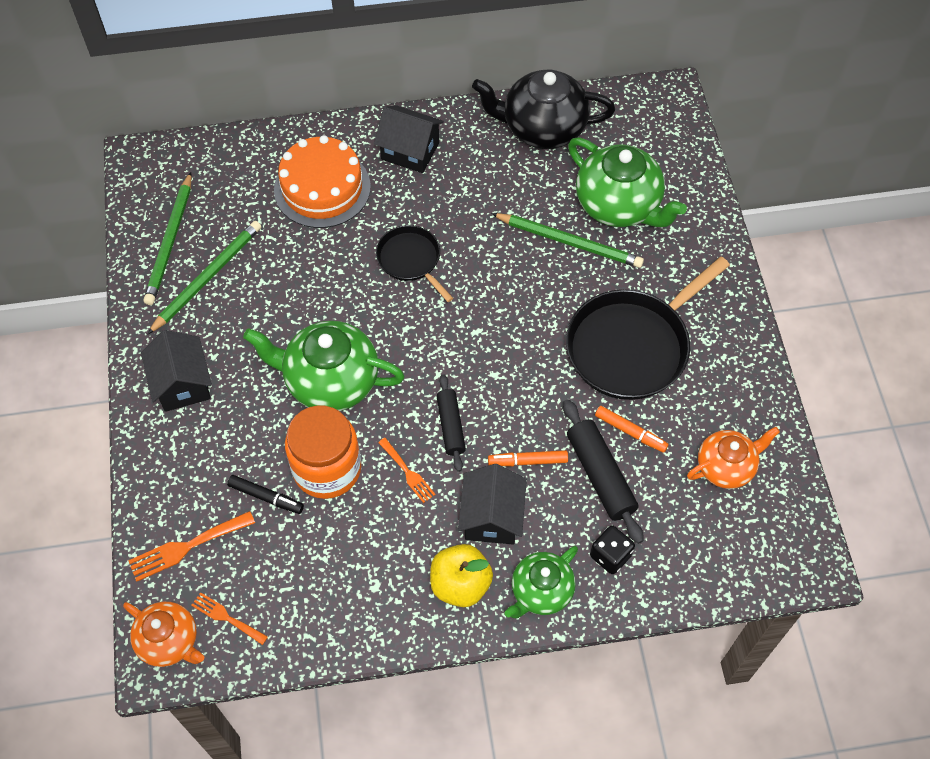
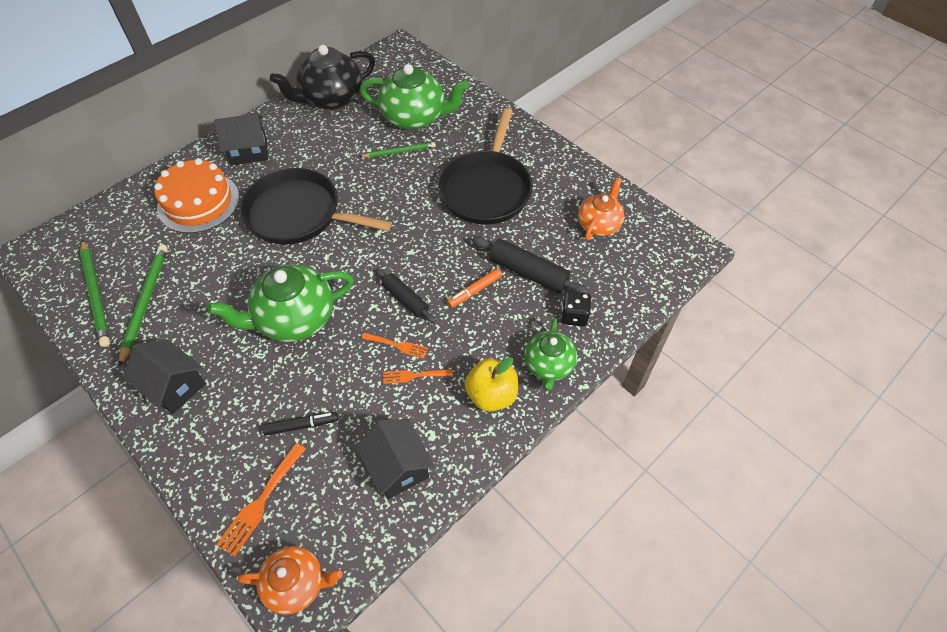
camera: 35 degrees left, 5 degrees down
orange fork [191,592,268,645] -> orange fork moved to [383,369,453,384]
orange jar [285,405,361,499] -> none
black pan [376,225,453,302] -> black pan [240,168,392,245], size x1.83
black house [458,464,527,545] -> black house moved to [356,419,435,499]
green pencil [491,213,644,268] -> green pencil [359,142,436,158], size x0.63
orange marker [595,406,669,453] -> none

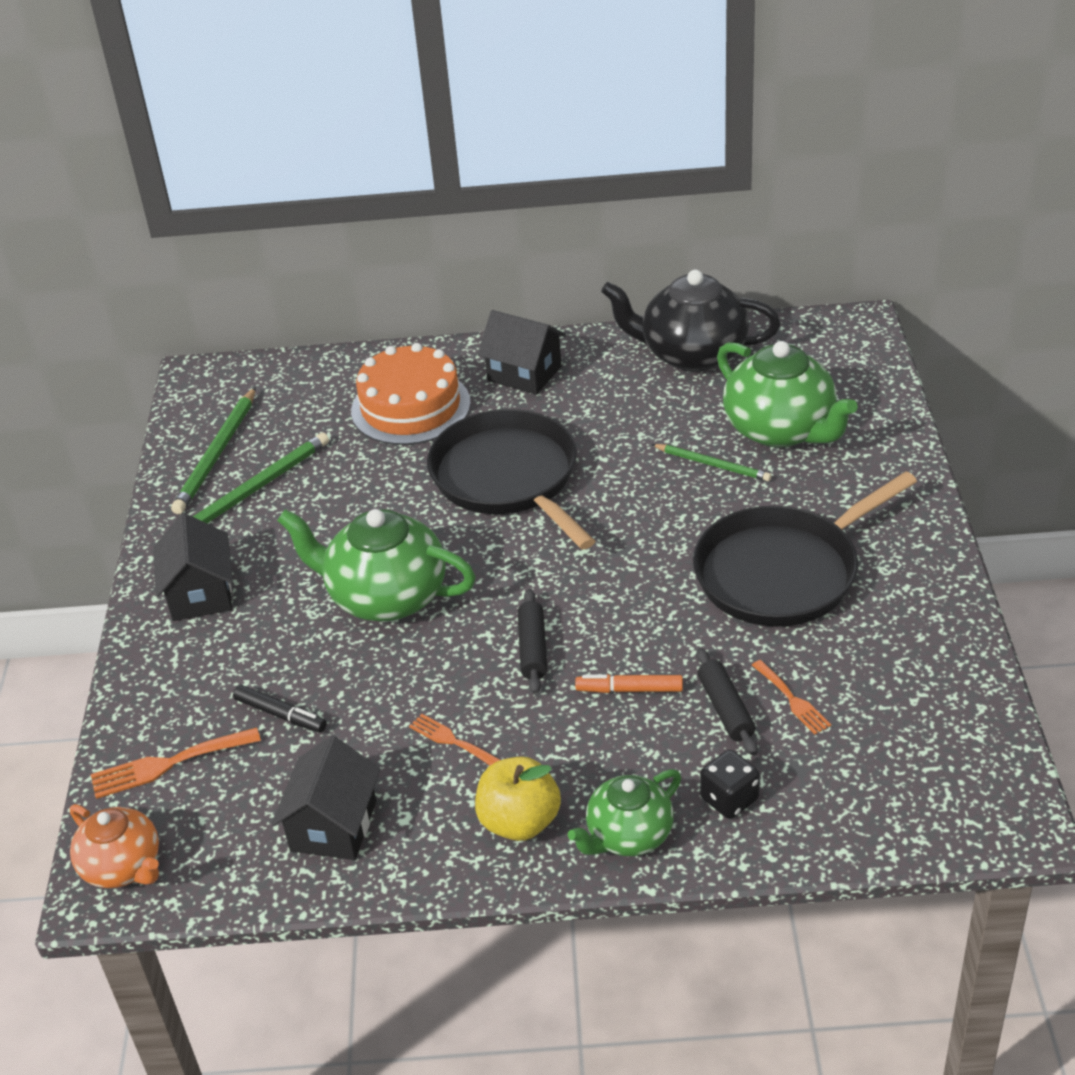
camera: 45 degrees right, 15 degrees down
orange fork [361,332,428,359] -> orange fork moved to [752,660,831,734]
black rolling pin [472,236,590,294] -> black rolling pin [696,648,757,756], size x0.66
orange teapot [578,177,624,240] -> none

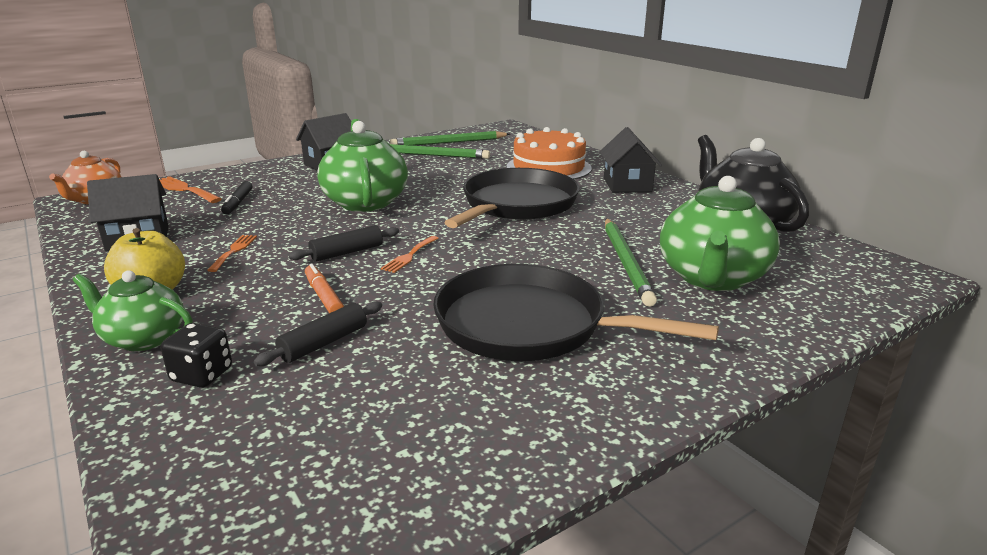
camera: 55 degrees right, 15 degrees down
green pencil [651,444,771,481] -> green pencil [605,219,657,307], size x1.59
orange fork [752,660,831,734] -> orange fork moved to [381,236,439,273]

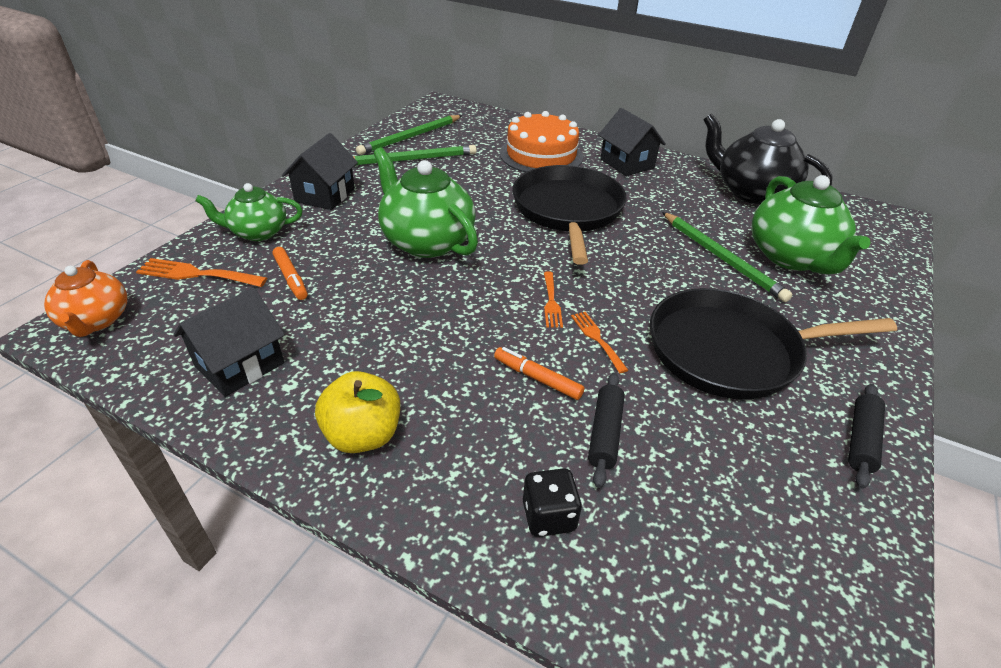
camera: 30 degrees left, 15 degrees up
green teapot [73,270,193,351] -> green teapot moved to [195,183,303,241]
orange fork [207,235,257,272] -> orange fork moved to [571,312,628,373]
black marker [221,181,252,214] -> orange marker [272,247,308,300]
black rolling pin [288,225,399,262] -> black rolling pin moved to [848,384,885,489]

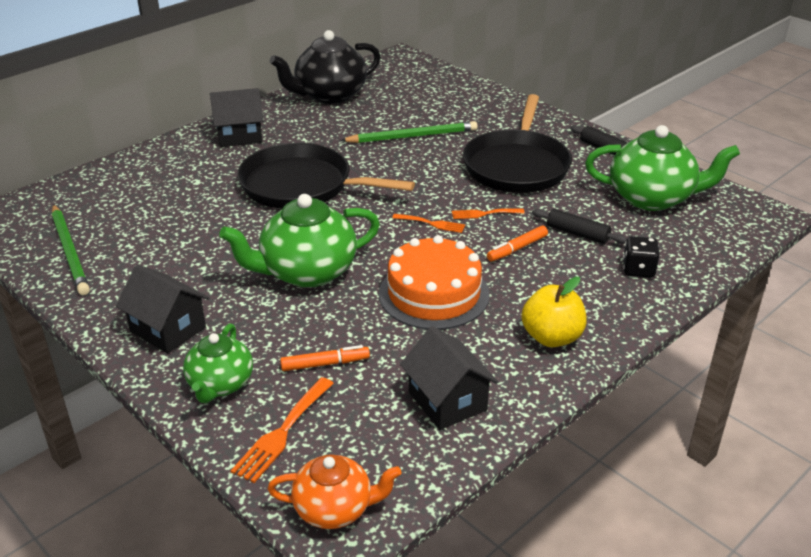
camera: 70 degrees left, 5 degrees down
green pencil [353,145,477,165] -> none
orange cake [500,111,583,172] -> orange cake moved to [379,235,490,330]
green teapot [751,175,871,274] -> green teapot moved to [585,125,740,211]

